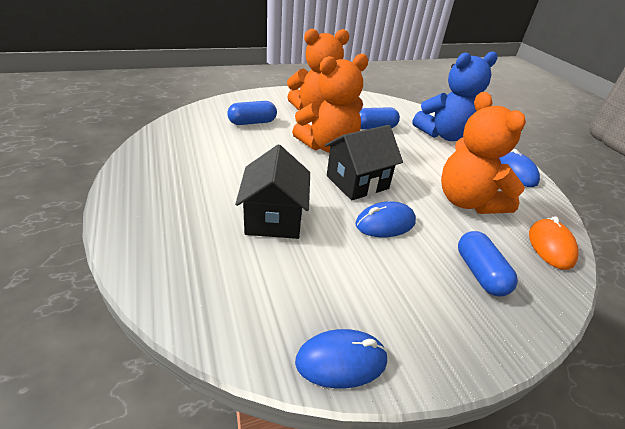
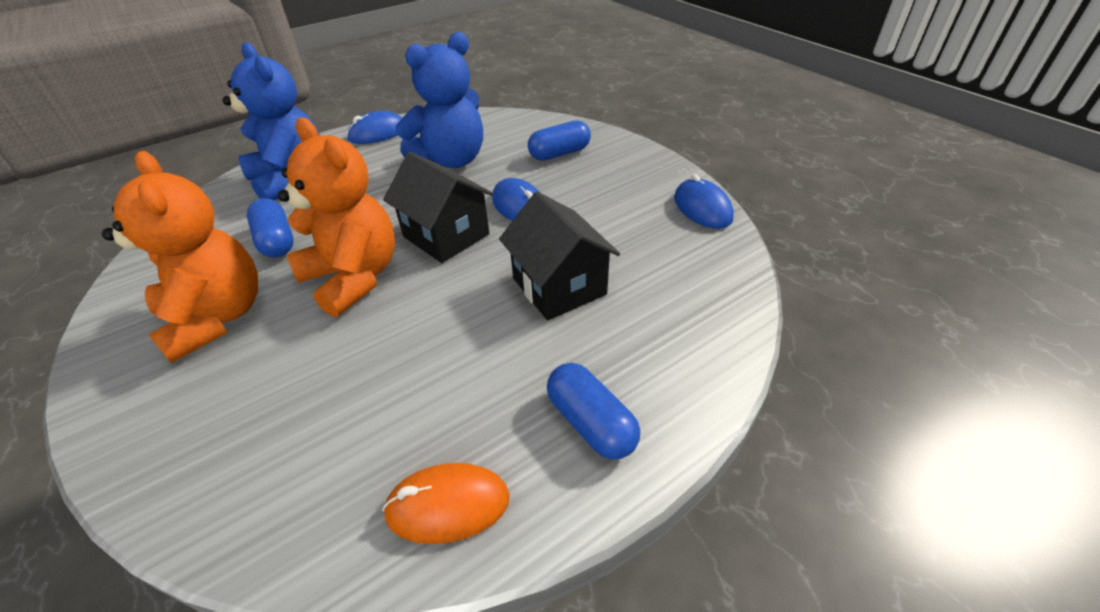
camera: 100 degrees left, 5 degrees up
blue capsule [227,101,277,125] -> blue capsule moved to [547,363,640,459]
black house [235,145,310,239] -> black house turned 75 degrees clockwise [499,192,620,321]
orange teddy bear [441,92,526,214] -> blue teddy bear [396,32,483,168]
orange mouse [529,216,579,270] -> orange mouse moved to [382,463,510,544]

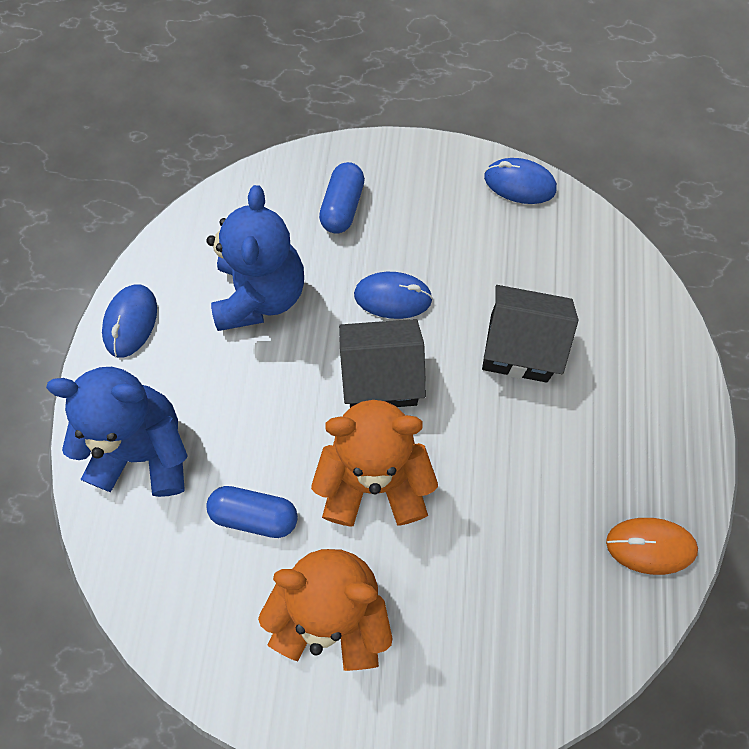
camera: 50 degrees left, 25 degrees up
orange mouse [382,463,510,544] -> orange mouse turned 60 degrees clockwise [606,518,698,575]
blue capsule [547,363,640,459] -> none

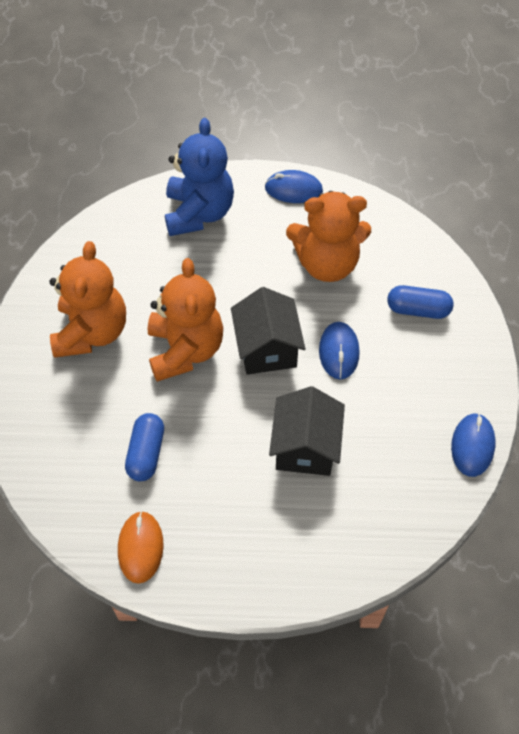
camera: 85 degrees right, 10 degrees down
blue capsule [206,486,298,538] -> blue capsule moved to [125,413,164,481]
blue teddy bear [207,185,304,331] -> orange teddy bear [286,191,371,282]

